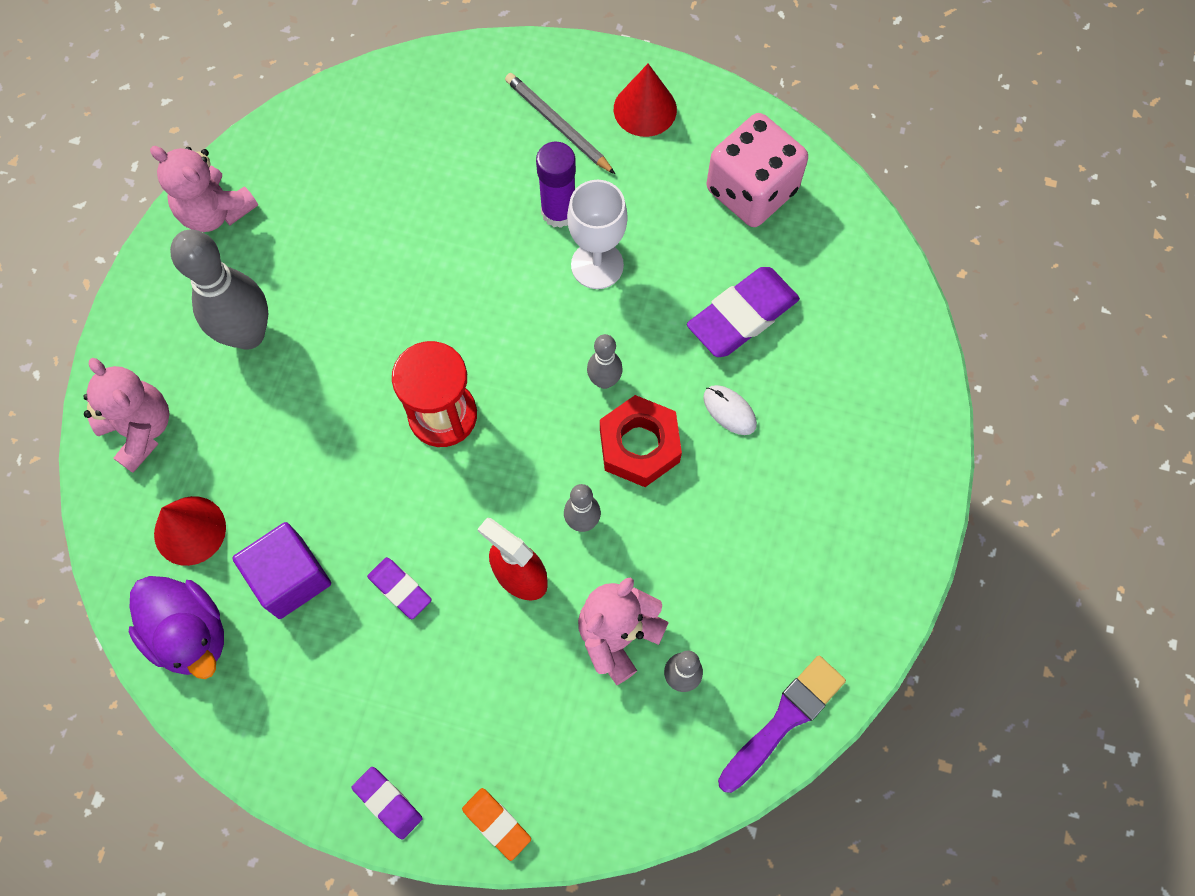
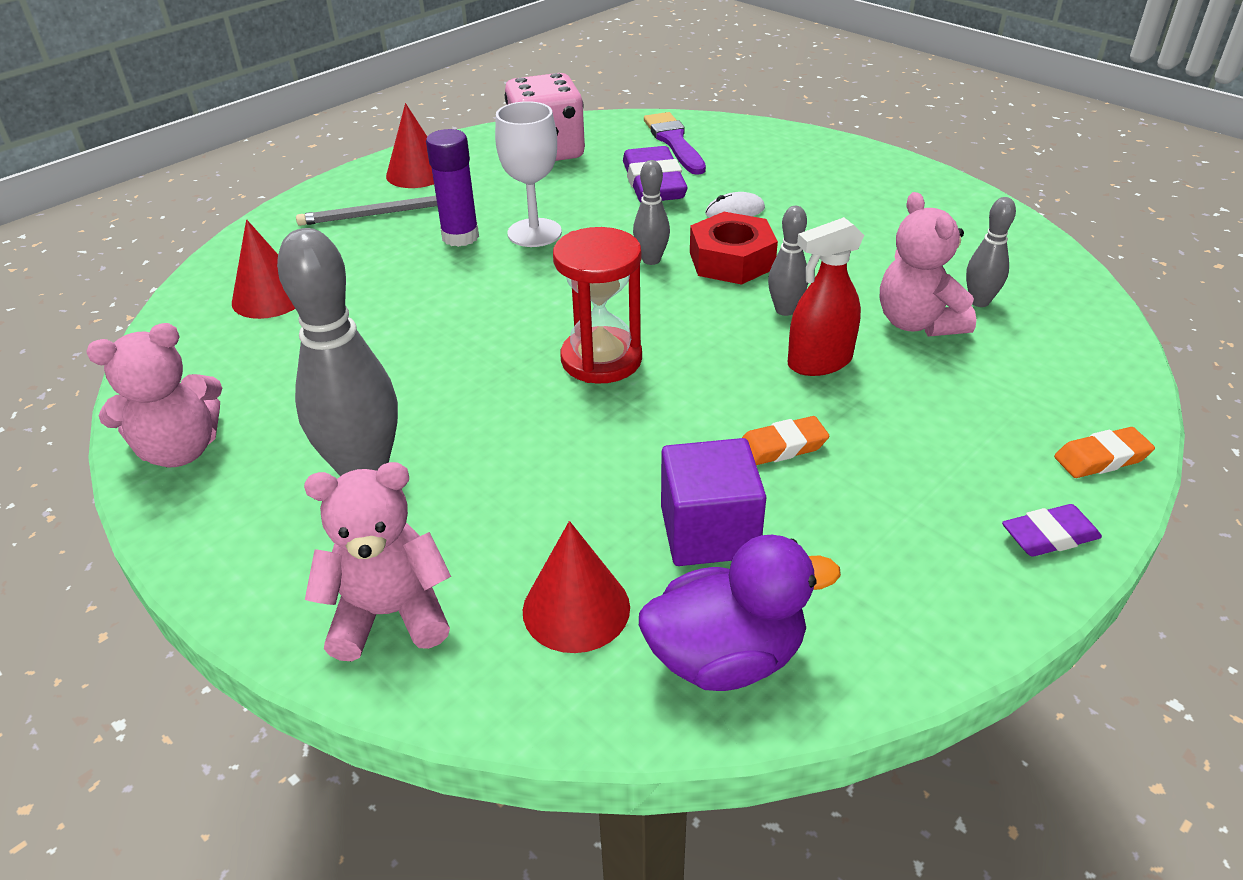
camera: 60 degrees left, 30 degrees down
purple eraser [367,557,432,619] -> orange eraser [742,416,829,465]
purple brush [718,656,846,793] -> purple brush moved to [644,112,706,175]
none -> red cone [232,219,295,319]

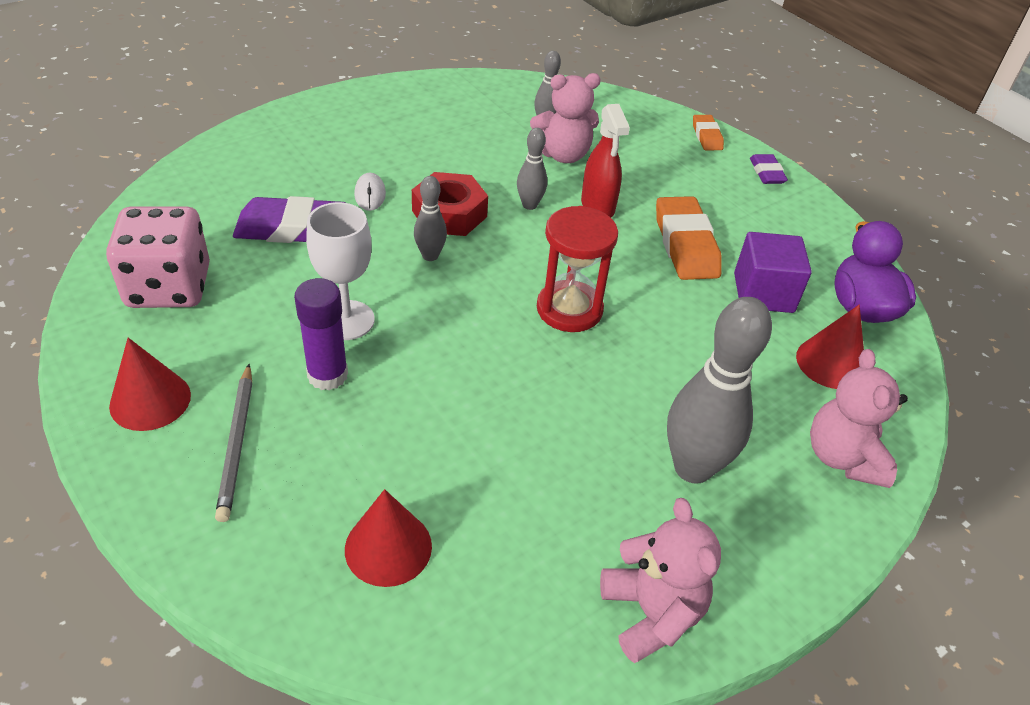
camera: 85 degrees left, 5 degrees up
purple brush [644,112,706,175] -> none
orange eraser [742,416,829,465] -> orange eraser [656,196,722,280], size x1.82

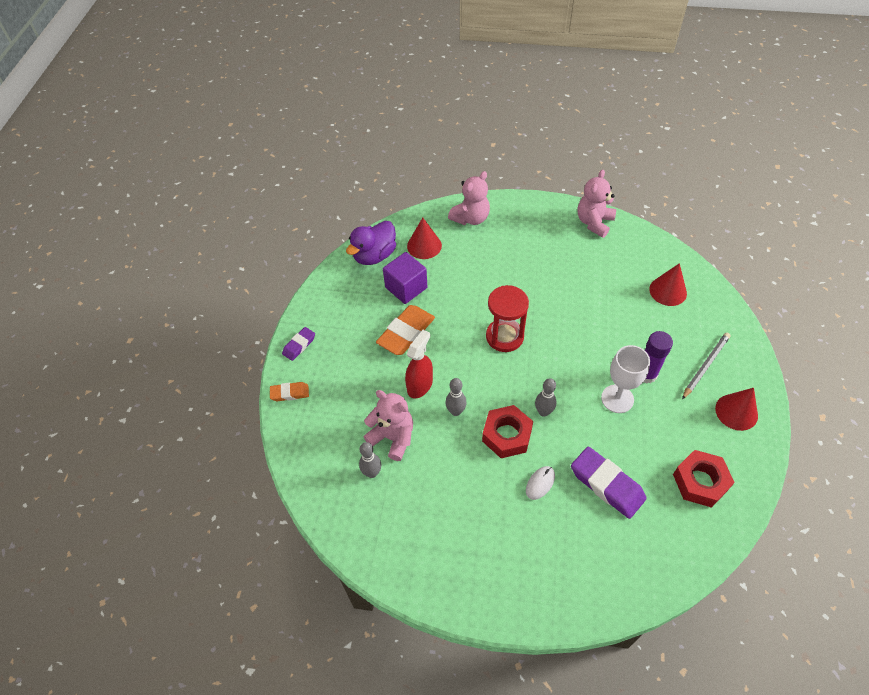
camera: 130 degrees left, 10 degrees up
pink dice [106,206,210,308] -> red nut [673,450,735,508]
grey bowling pin [667,297,772,484] -> none
orange eraser [693,115,724,150] -> orange eraser turned 45 degrees clockwise [270,382,309,401]

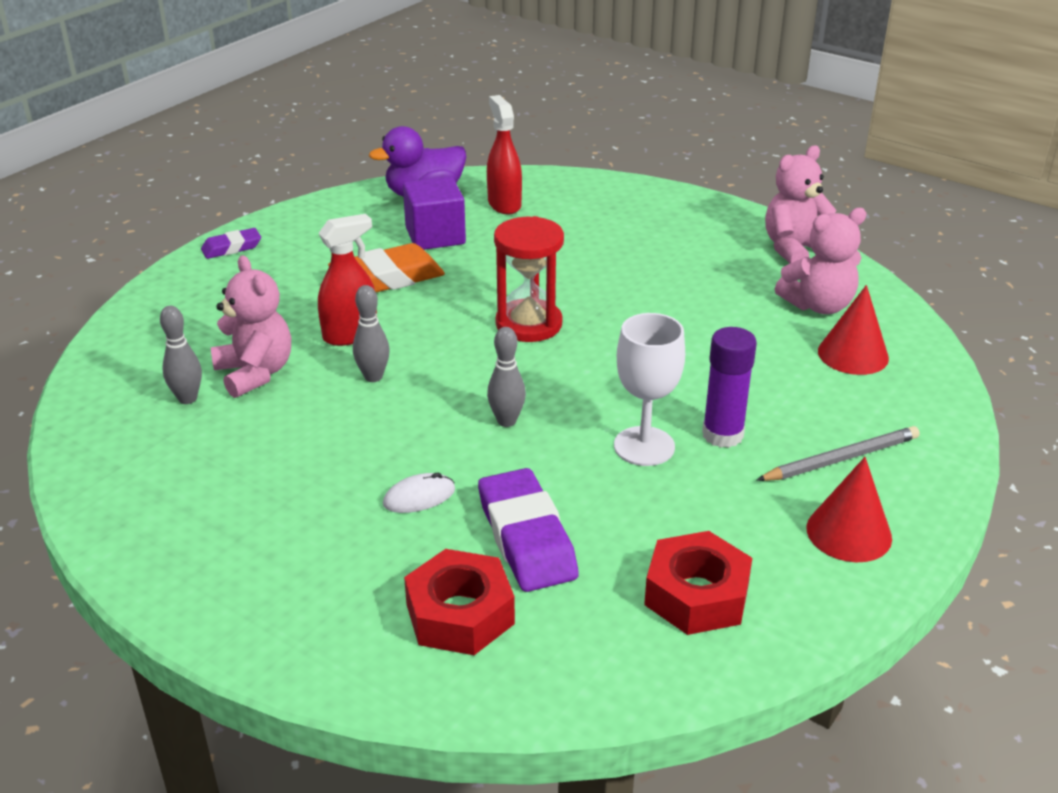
camera: 25 degrees right, 20 degrees down
orange eraser [270,382,309,401] -> none
red cone [407,218,442,259] -> red spray bottle [487,95,522,214]
pink teddy bear [448,171,490,225] -> pink teddy bear moved to [775,208,867,314]
red nut [482,405,533,458] -> red nut moved to [404,549,515,655]

